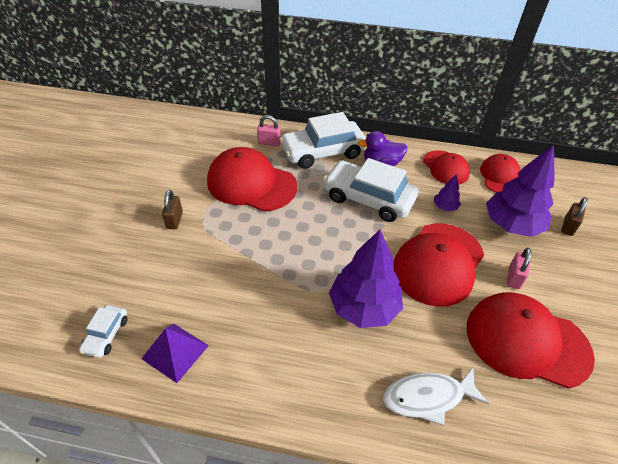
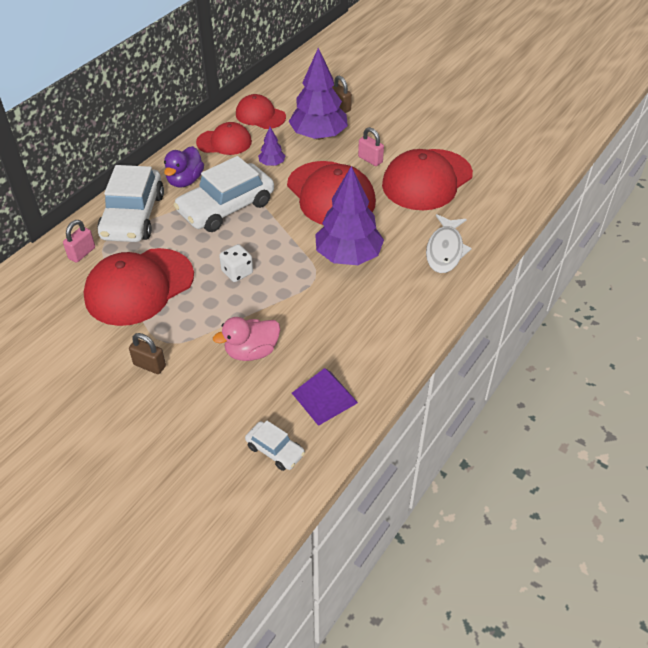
camera: 65 degrees left, 0 degrees up
none -> pink duck [213,317,280,361]
none -> white dice [219,244,253,282]

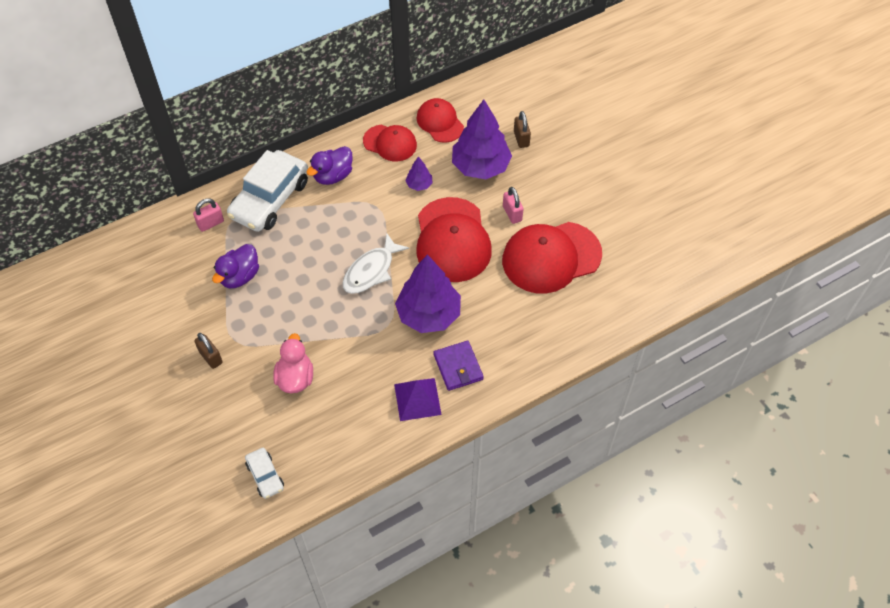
camera: 25 degrees right, 10 degrees up
red cap [84,248,194,326] -> purple duck [212,244,259,288]
white car [174,156,274,232] -> none
pink duck [213,317,280,361] -> pink duck turned 90 degrees clockwise [273,333,313,393]
white dice [219,244,253,282] -> none
purple pyramid [292,368,358,426] -> purple pyramid moved to [394,378,442,421]
white fish [426,214,472,273] -> white fish moved to [342,233,409,294]
none -> purple wallet [434,341,484,391]

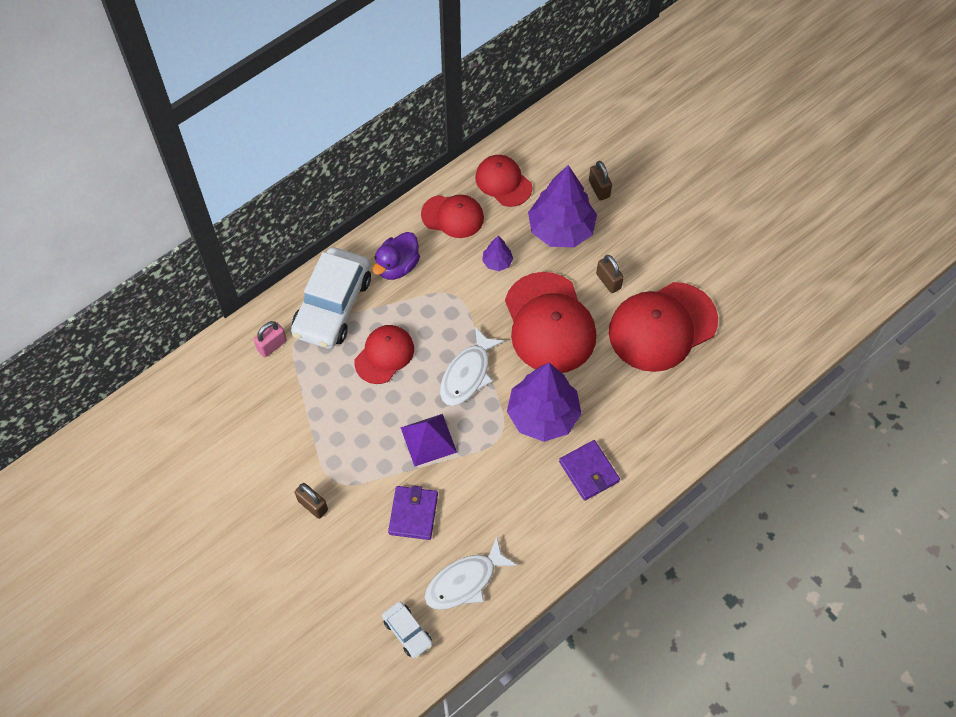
camera: 10 degrees left, 5 degrees up
purple duck [212,244,259,288] -> none
pink duck [273,333,313,393] -> purple wallet [388,486,438,540]
purple pyramid [394,378,442,421] -> purple pyramid moved to [400,414,457,467]
pink padlock [503,187,523,224] -> brown padlock [596,255,624,293]
none -> red cap [354,325,414,384]
none -> white fish [424,537,518,610]

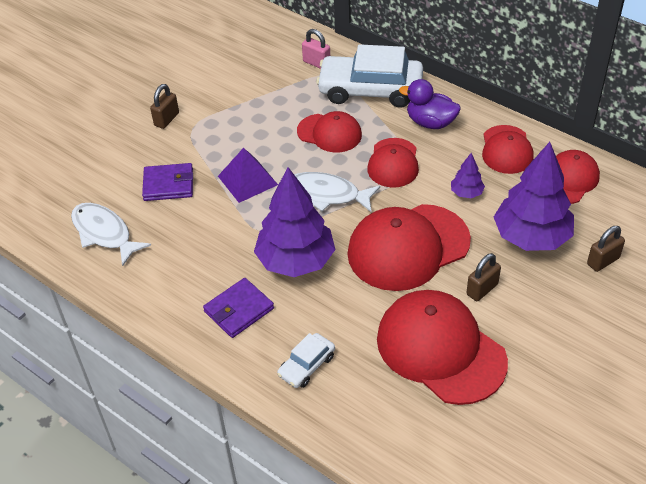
camera: 80 degrees right, 15 degrees down
white car [382,602,433,659] -> white car moved to [277,333,335,388]
none -> red cap [367,138,419,188]

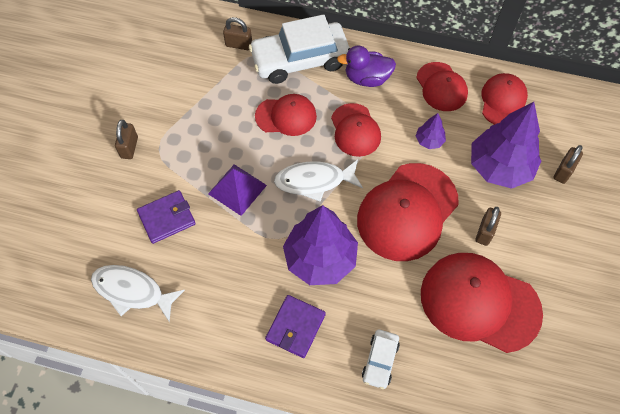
camera: 25 degrees left, 15 degrees up
pink padlock [302,29,330,69] -> brown padlock [223,17,252,50]

